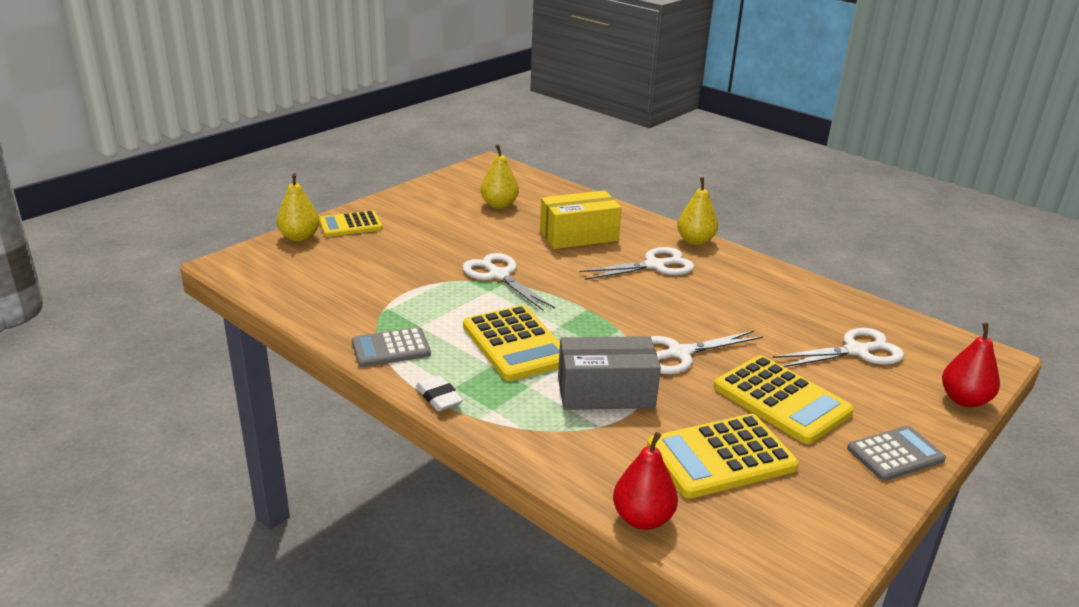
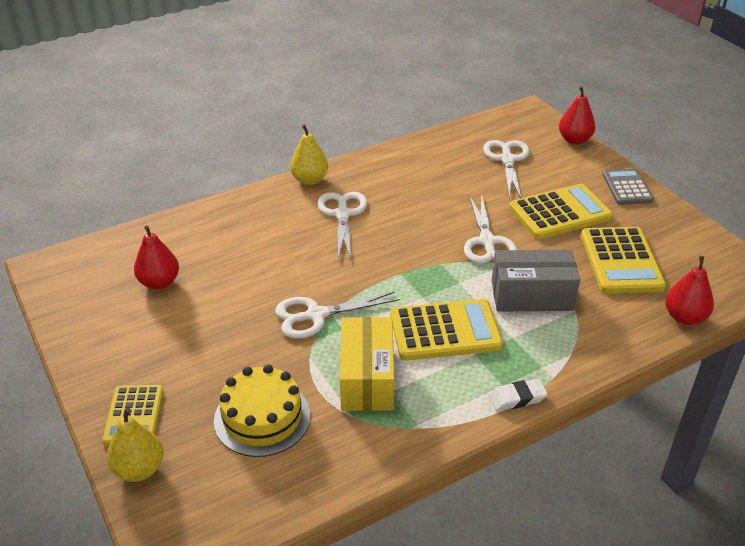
camera: 70 degrees left, 10 degrees up
grey calculator [352,327,431,367] -> none
yellow pear [481,145,519,209] -> red pear [134,226,179,290]
yellow box [540,190,622,249] -> yellow box moved to [340,317,395,411]
grey box [558,336,661,410] -> grey box turned 75 degrees clockwise [492,250,580,311]
none -> yellow cake [214,365,310,457]

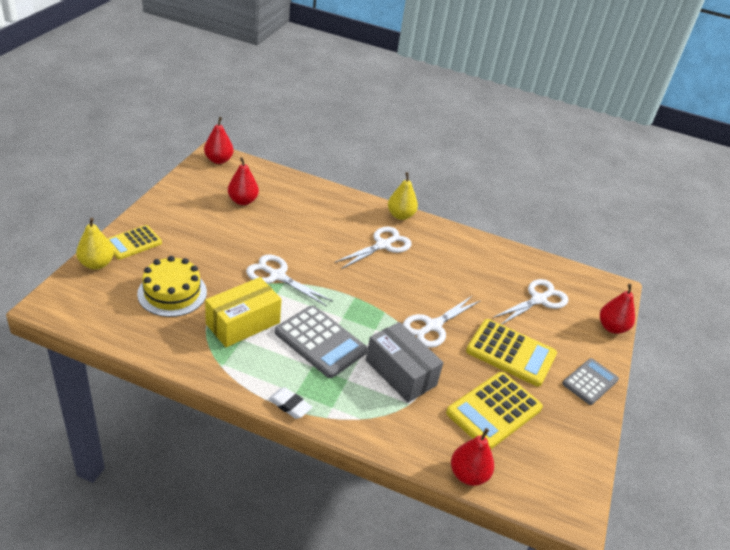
camera: 45 degrees right, 0 degrees up
yellow calculator [390,299,503,361] -> grey calculator [275,305,368,378]
none -> red pear [204,117,234,164]

